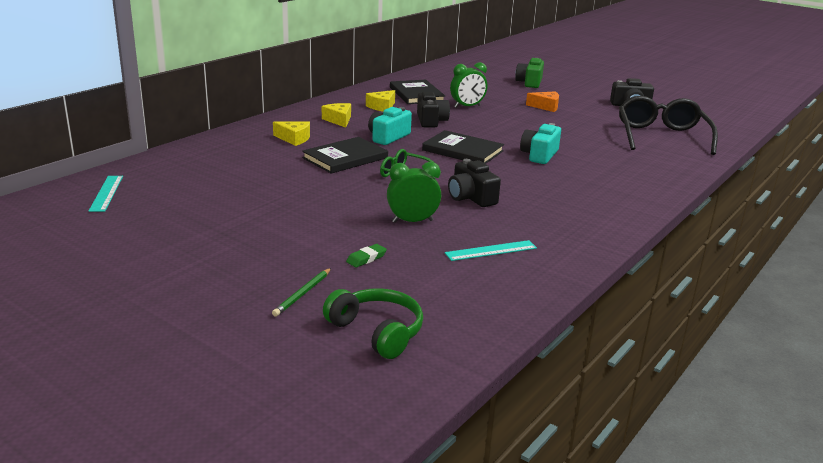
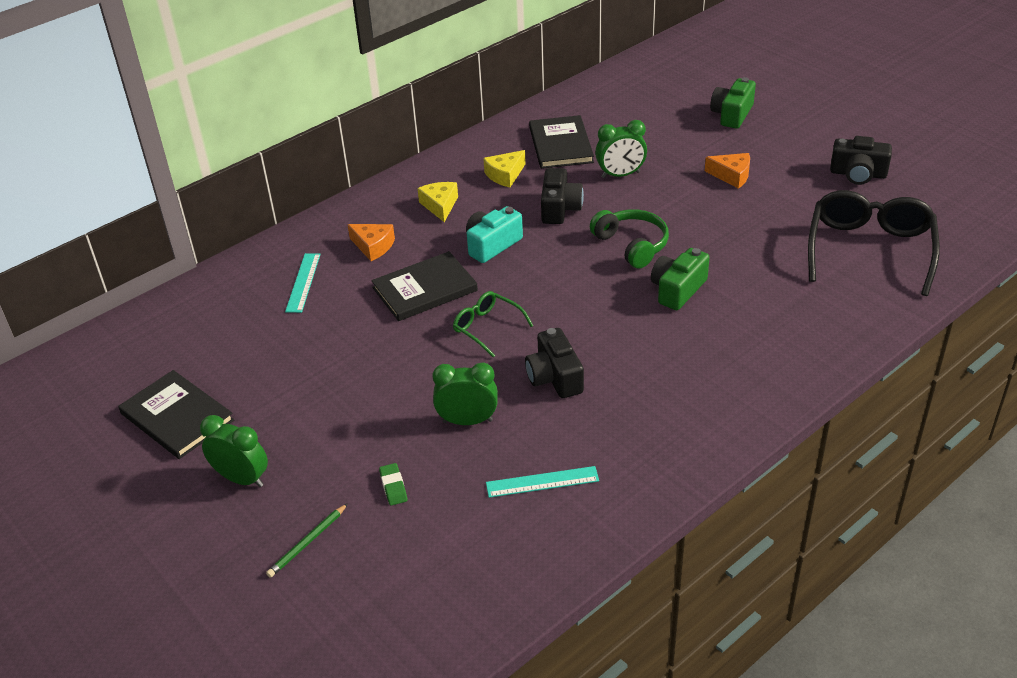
camera: 15 degrees right, 15 degrees up
turquoise ruler [88,176,123,212] -> turquoise ruler moved to [285,253,321,313]
yellow cheese [273,121,310,146] -> orange cheese [347,224,395,261]
green headphones [323,288,423,359] -> green headphones moved to [590,209,669,269]
green eraser [346,244,387,268] -> green eraser turned 75 degrees counterclockwise [379,463,408,506]
black book [422,130,504,164] -> black book moved to [118,370,234,459]
turquoise camera [520,123,561,164] -> green camera [651,248,710,310]
none -> green clock [200,415,268,487]

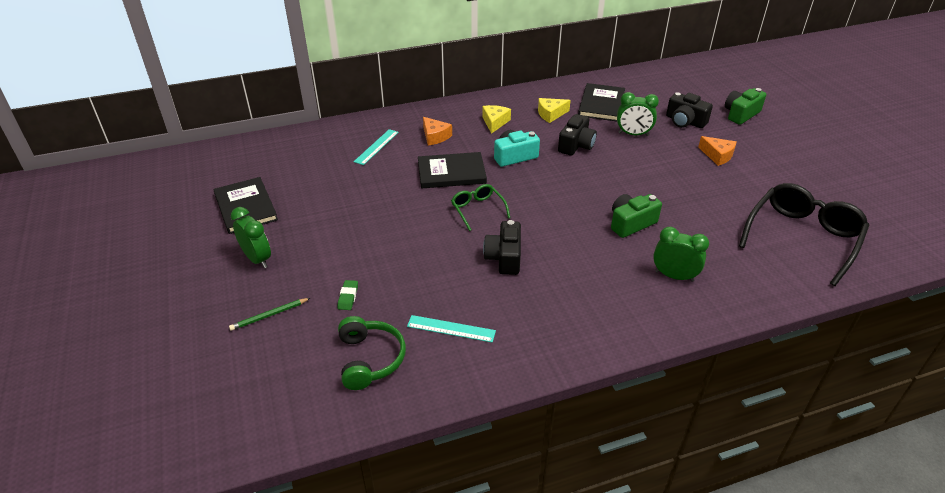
camera: 20 degrees right, 0 degrees up
green clock [432,362,498,425] -> green clock moved to [653,227,709,282]
green headphones [590,209,669,269] -> green headphones moved to [338,316,406,390]
black camera [830,136,892,185] -> black camera moved to [666,92,713,128]

